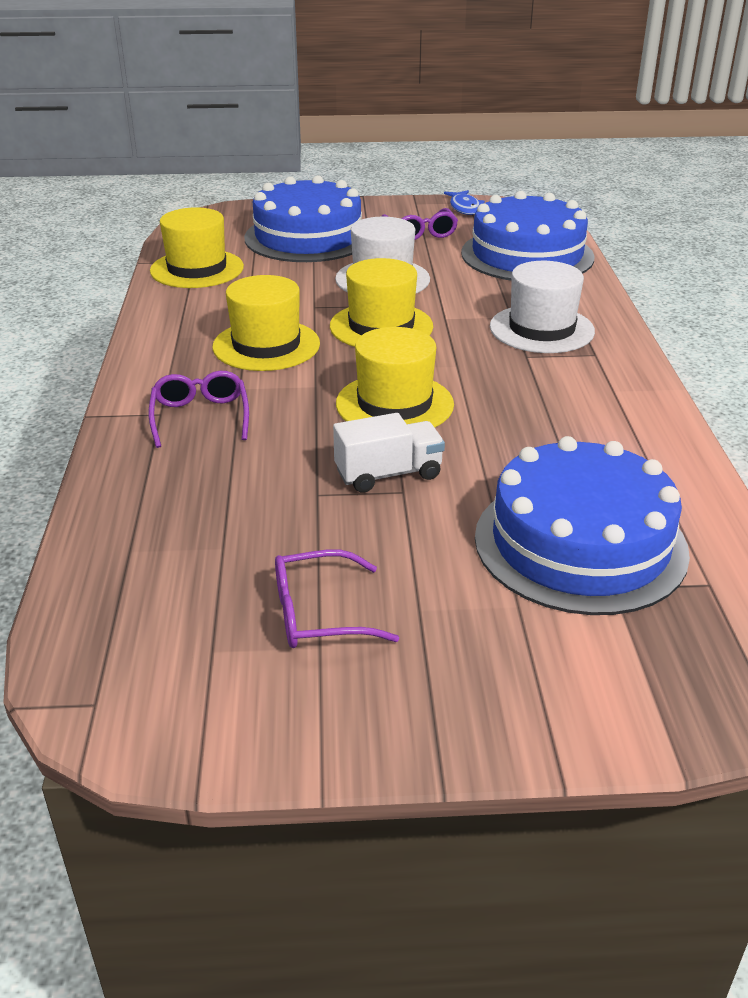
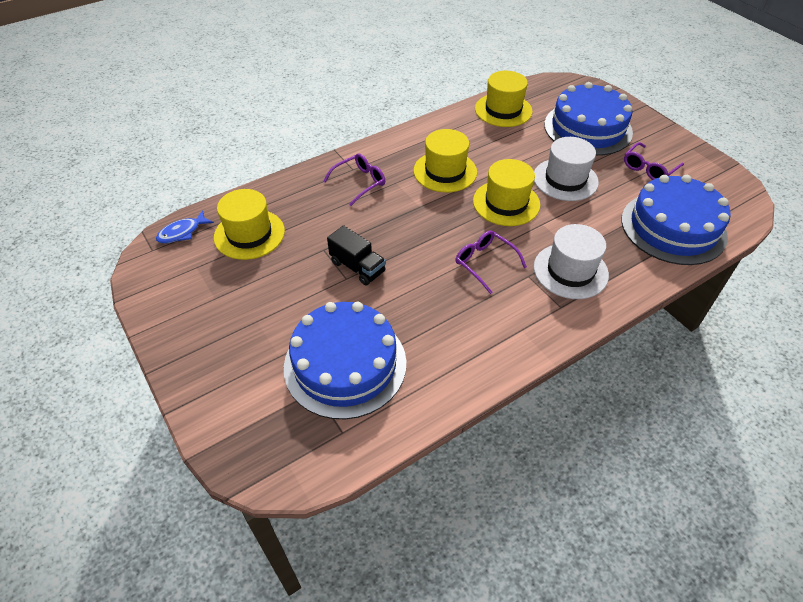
camera: 60 degrees right, 15 degrees up
purple glasses [275,550,399,648] -> purple glasses moved to [455,230,527,294]
white truck [333,413,445,493] -> black truck [327,225,386,285]
yellow hat [336,327,454,428] -> yellow hat moved to [214,189,285,260]
blue fish [444,190,485,215] -> blue fish moved to [156,210,214,244]

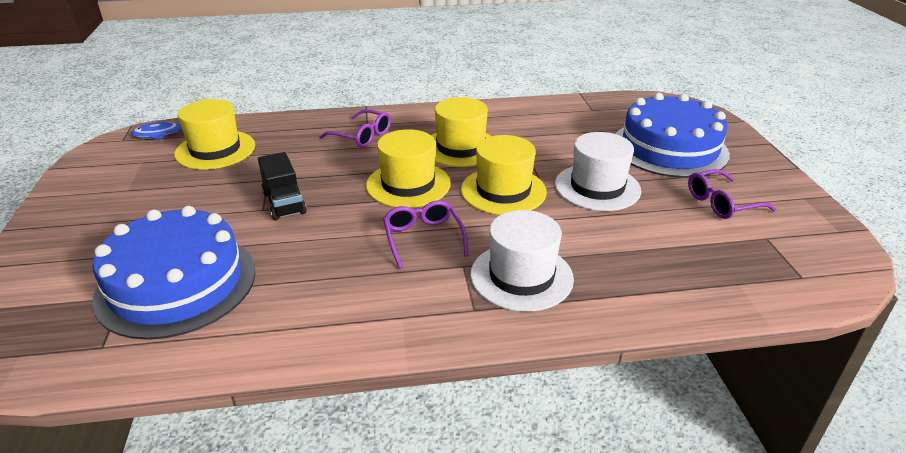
camera: 25 degrees right, 15 degrees down
purple glasses [323,153,385,206] -> purple glasses turned 45 degrees clockwise [319,109,391,147]
yellow hat [475,71,533,127] -> yellow hat moved to [366,129,451,208]
blue cake [621,175,731,265] -> none

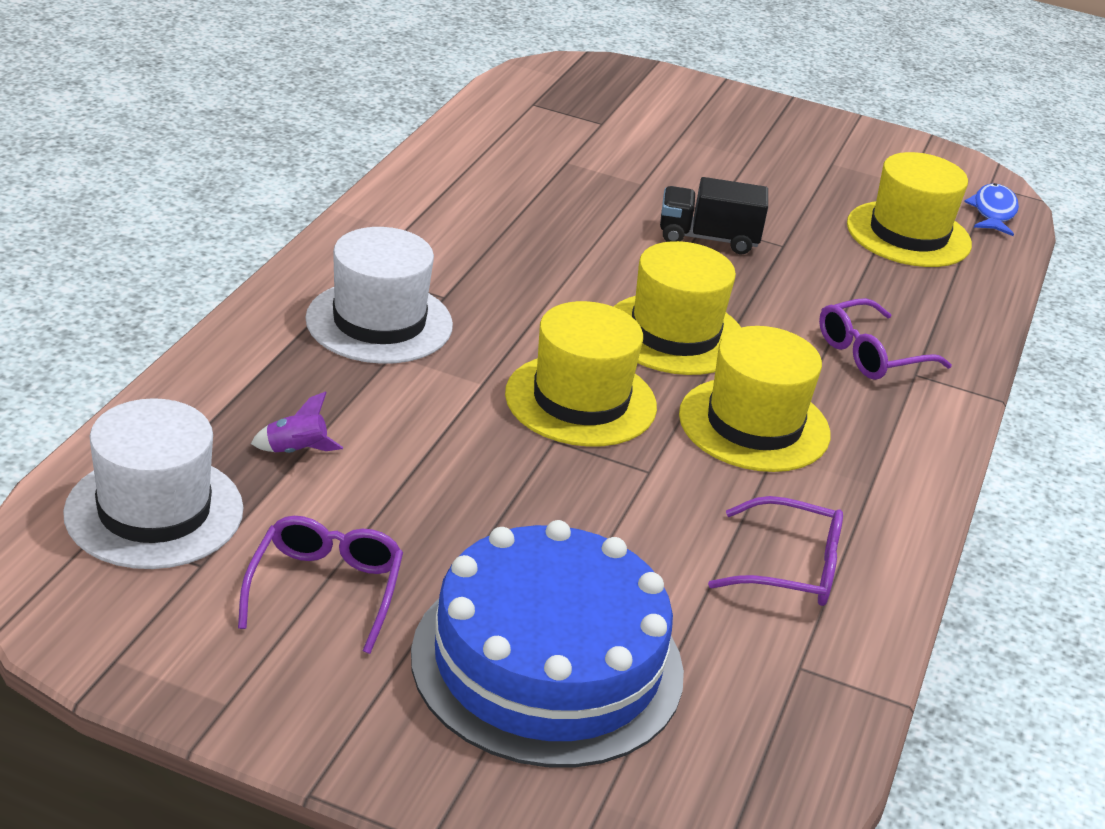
camera: 115 degrees right, 0 degrees up
blue cake [92,206,256,340] -> none
purple glasses [383,200,469,269] -> purple glasses moved to [708,496,843,606]
white hat [555,132,641,211] -> white hat moved to [63,398,243,569]
none -> purple rocket [251,391,343,453]

